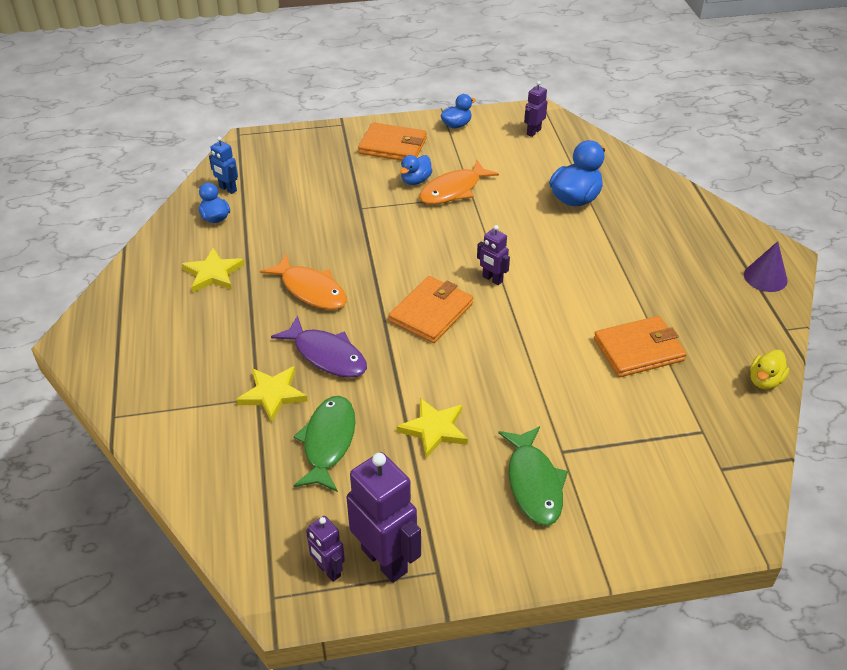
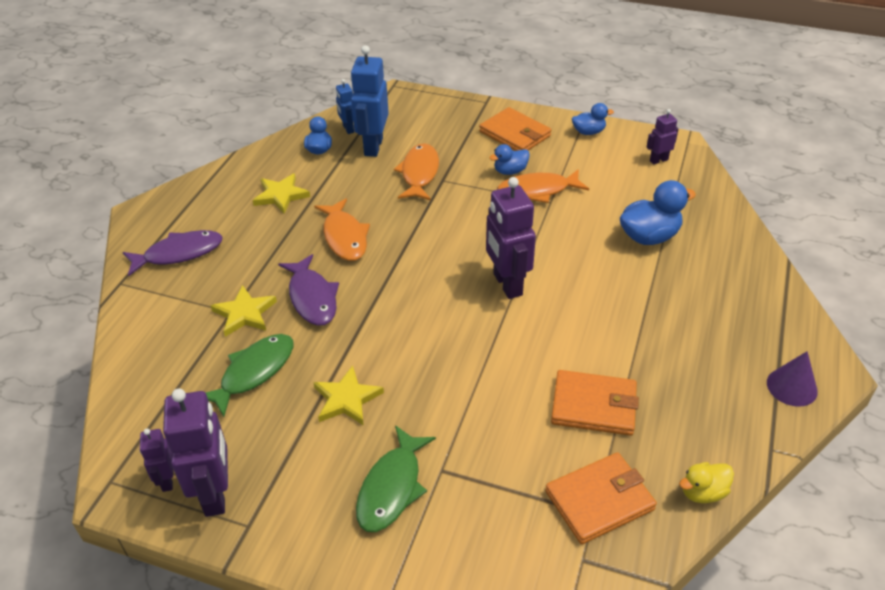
camera: 30 degrees right, 0 degrees up
orange wallet [389,276,473,343] -> orange wallet moved to [545,452,657,544]
purple robot [477,225,510,285] -> purple robot [486,177,536,299], size x1.91
none -> purple fish [123,230,223,277]
none -> blue robot [350,45,389,157]
none -> orange fish [394,143,439,200]

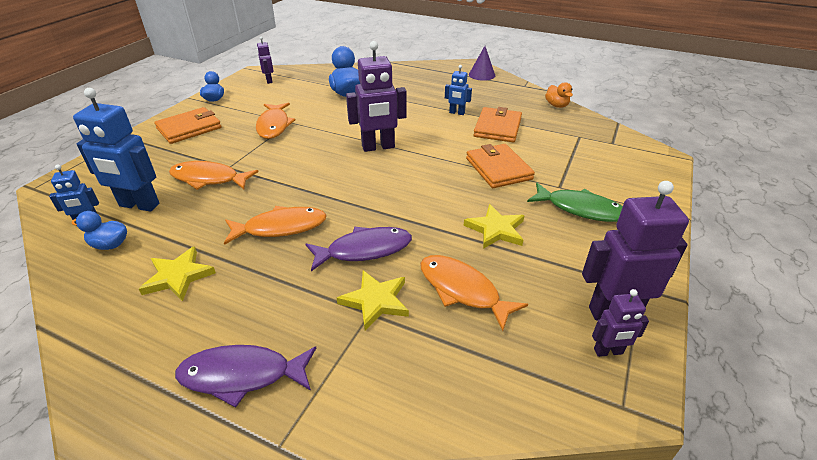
camera: 85 degrees left, 5 degrees down
purple fish [123,230,223,277] -> purple fish turned 75 degrees counterclockwise [175,345,316,408]
green fish [206,334,293,417] -> orange fish [420,255,528,331]
blue duck [489,144,530,175] -> none
orange wallet [545,452,657,544] -> orange wallet moved to [466,144,535,188]
yellow duck [679,462,734,503] -> orange duck [545,82,573,108]
none -> blue robot [445,65,472,115]

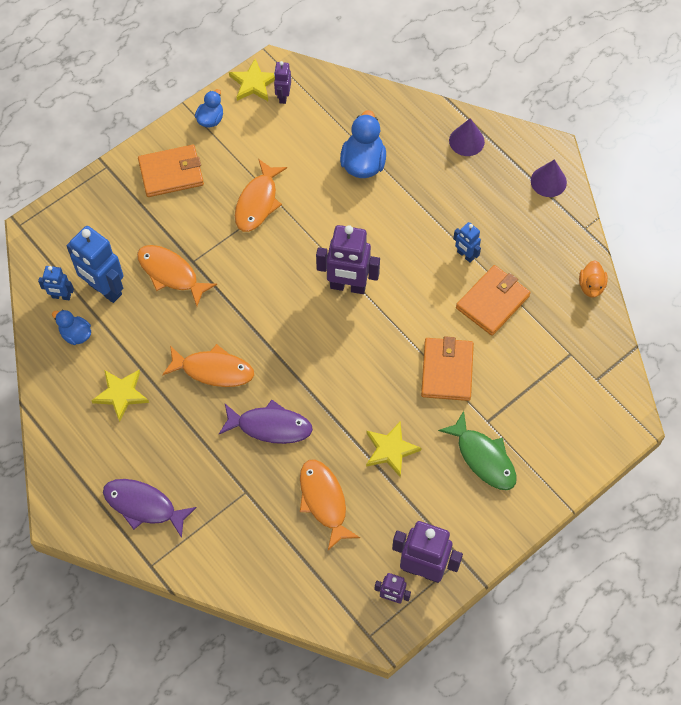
camera: 25 degrees right, 25 degrees up
yellow star [337,270,409,331] -> yellow star moved to [229,59,275,101]
none -> purple cone [449,118,485,156]

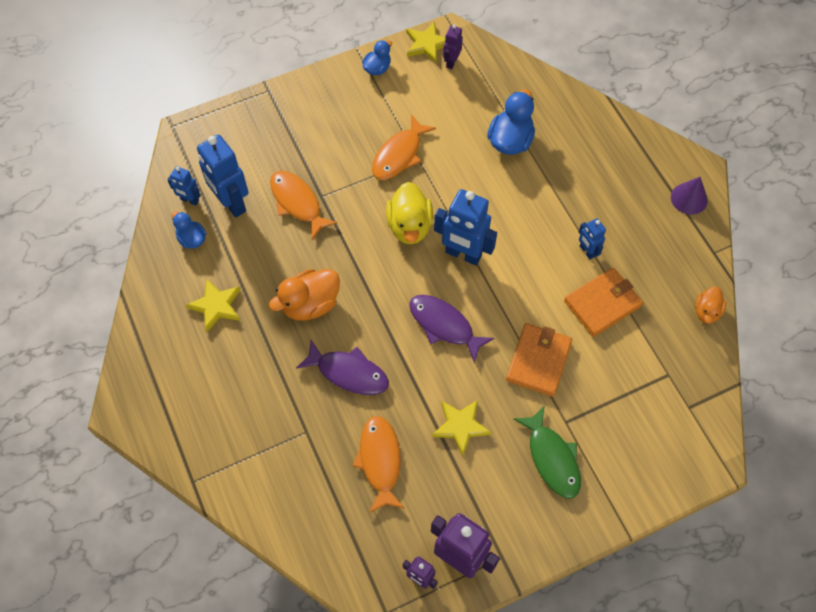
camera: 15 degrees right, 0 degrees up
purple fish [103,479,197,538] -> purple fish moved to [409,295,494,363]
orange wallet [138,145,204,197] -> none
orange fish [162,344,254,387] -> orange duck [269,269,340,321]
purple robot [316,225,380,294] -> blue robot [434,189,497,266]
purple cone [449,118,485,156] -> none
none -> yellow duck [386,182,433,244]

